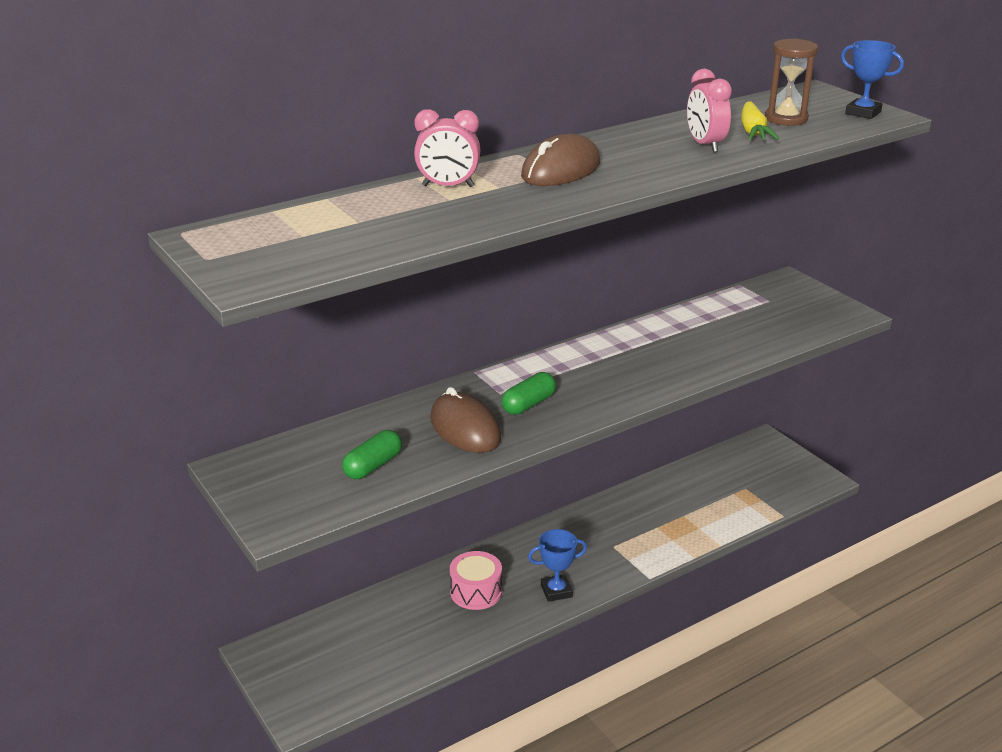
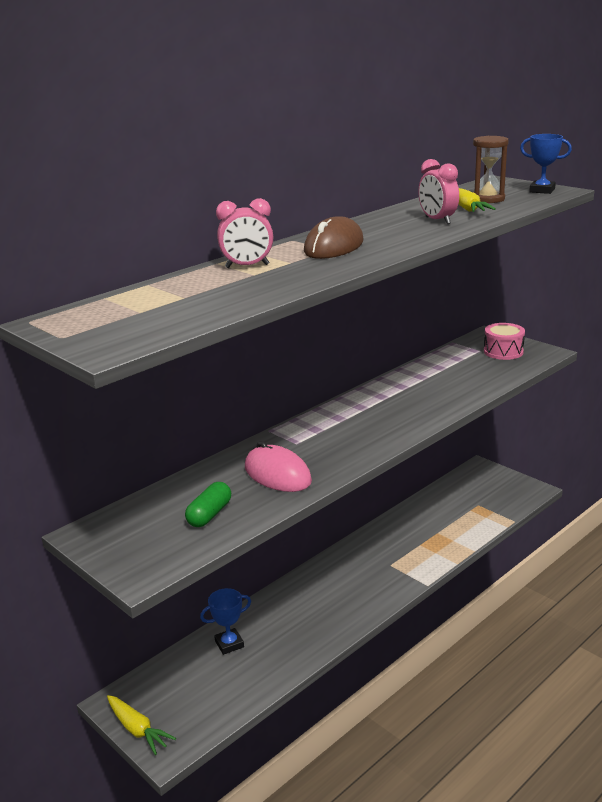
camera: 10 degrees left, 5 degrees down
brown mouse [430,387,501,453] -> pink mouse [245,441,312,492]
pink drum [450,551,502,610] -> pink drum moved to [484,323,525,360]
green capsule [501,372,556,415] -> none
blue trophy [528,529,587,602] -> blue trophy moved to [200,588,251,655]
none -> yellow carrot [107,695,176,755]

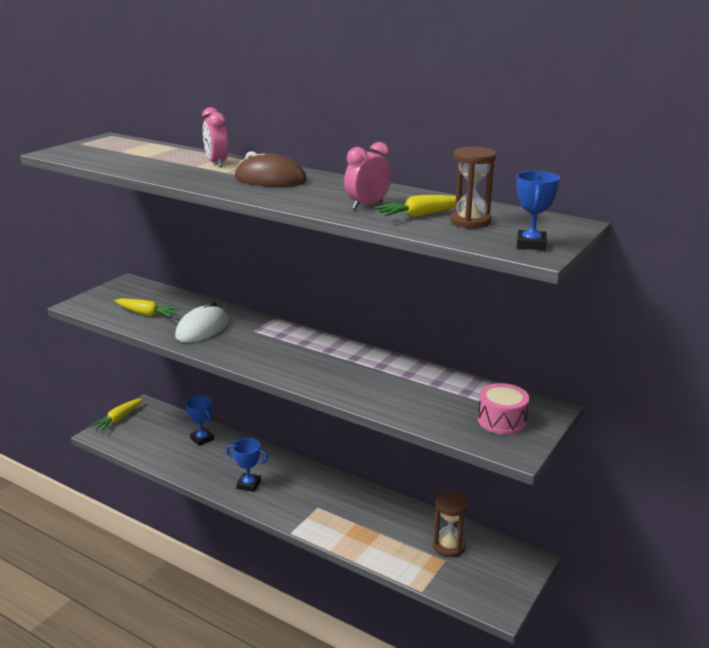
camera: 75 degrees right, 0 degrees up
green capsule [185,482,231,527] -> yellow carrot [115,298,181,317]
pink mouse [245,441,312,492] -> white mouse [175,301,229,343]
none -> blue trophy [226,438,268,492]
none -> brown hourglass [433,491,469,557]

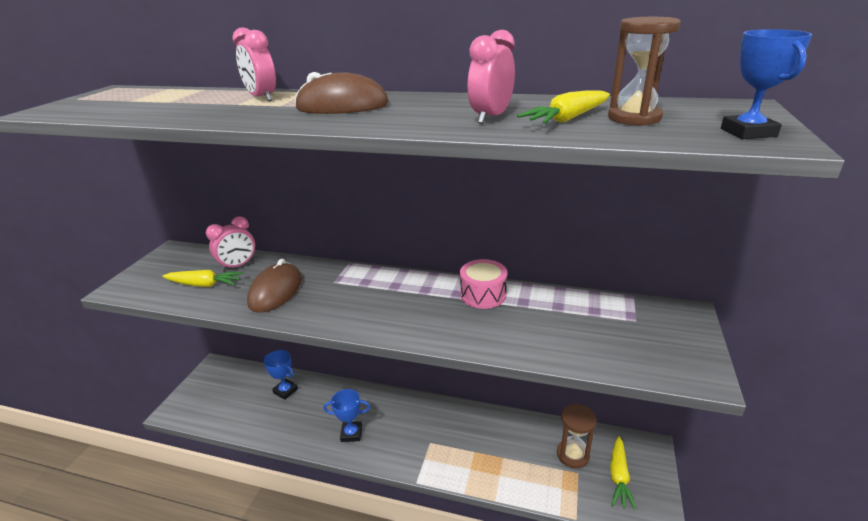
camera: 15 degrees left, 5 degrees up
yellow carrot [90,398,143,431] -> yellow carrot moved to [610,436,637,510]
white mouse [175,301,229,343] -> brown mouse [247,259,302,313]
pink drum [478,383,529,434] -> pink drum moved to [460,259,507,309]
none -> pink clock [206,216,255,272]

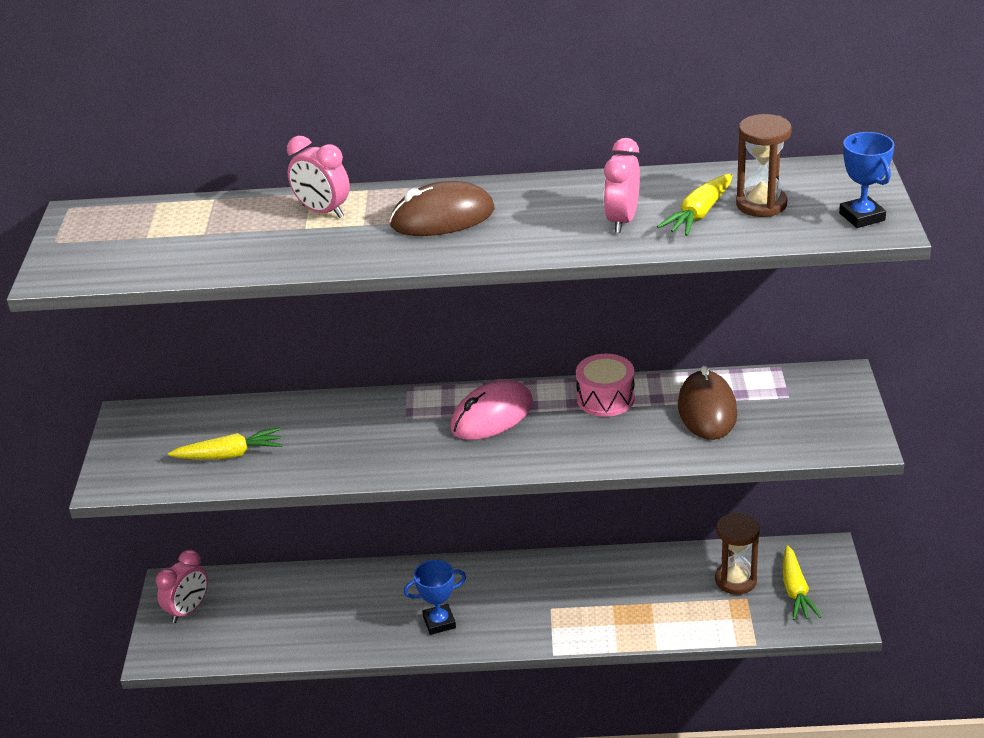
camera: 15 degrees left, 5 degrees up
pink clock [206,216,255,272] -> pink clock moved to [156,550,208,623]
brown mouse [247,259,302,313] -> brown mouse moved to [678,366,737,440]
blue trophy [263,350,298,400] -> none
none -> pink mouse [450,380,533,440]

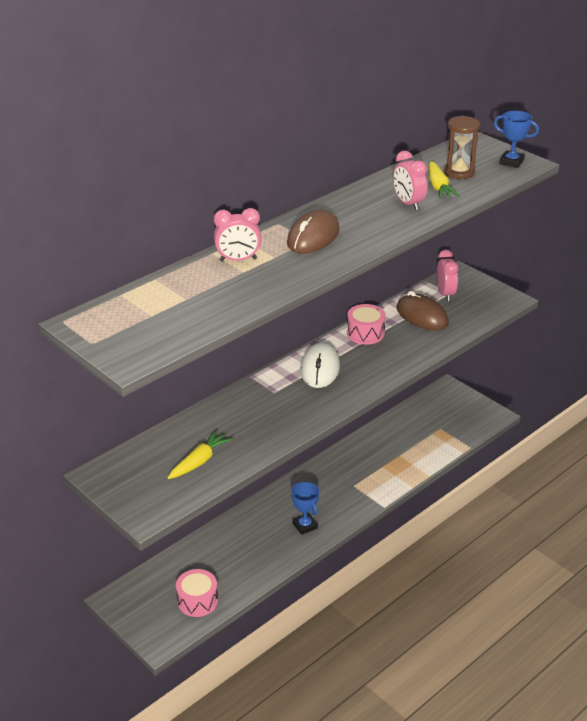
camera: 45 degrees left, 0 degrees up
pink clock [156,550,208,623] -> pink clock moved to [436,249,459,301]
blue trophy [404,560,466,635] -> blue trophy turned 60 degrees counterclockwise [291,482,319,535]
pink mouse [450,380,533,440] -> white mouse [300,342,340,388]
brown hourglass [715,513,760,595] -> none
yellow carrot [783,545,821,620] -> none
none -> pink drum [176,569,218,617]

